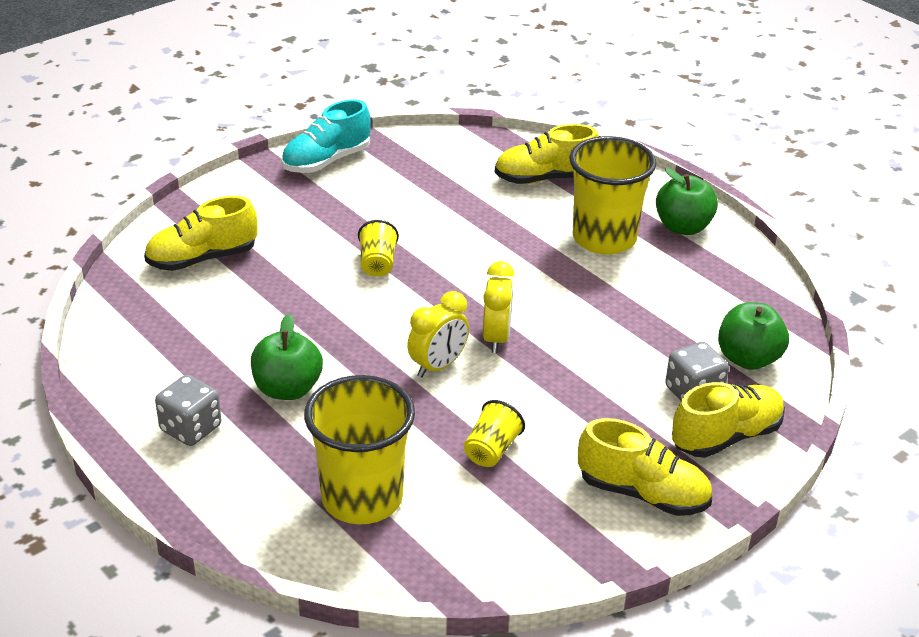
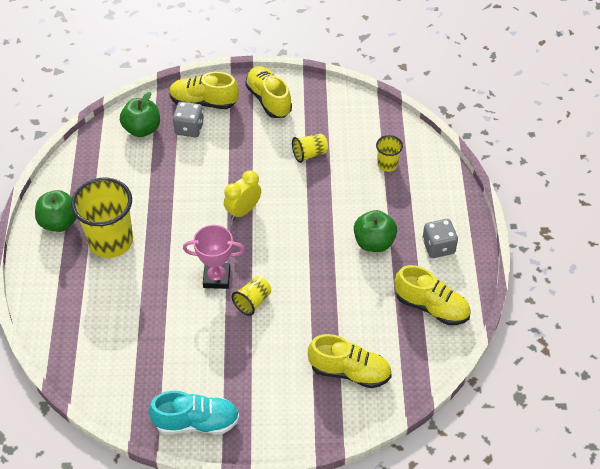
camera: 140 degrees left, 15 degrees up
yellow cup [304,375,415,524] -> yellow cup [376,135,403,172], size x0.48
yellow clock [407,291,469,377] -> none
yellow shoe [495,124,599,184] -> yellow shoe moved to [394,265,471,325]
none -> pink trophy [183,225,245,289]

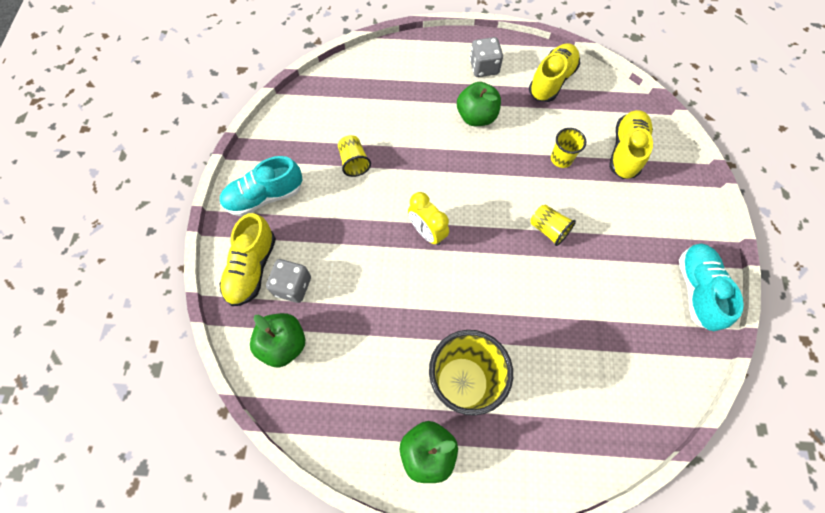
camera: 85 degrees left, 15 degrees up
pink trophy [183,225,245,289] -> none
yellow shoe [245,66,292,118] -> turquoise shoe [220,156,302,216]
yellow cup [376,135,403,172] -> yellow cup moved to [551,128,586,168]

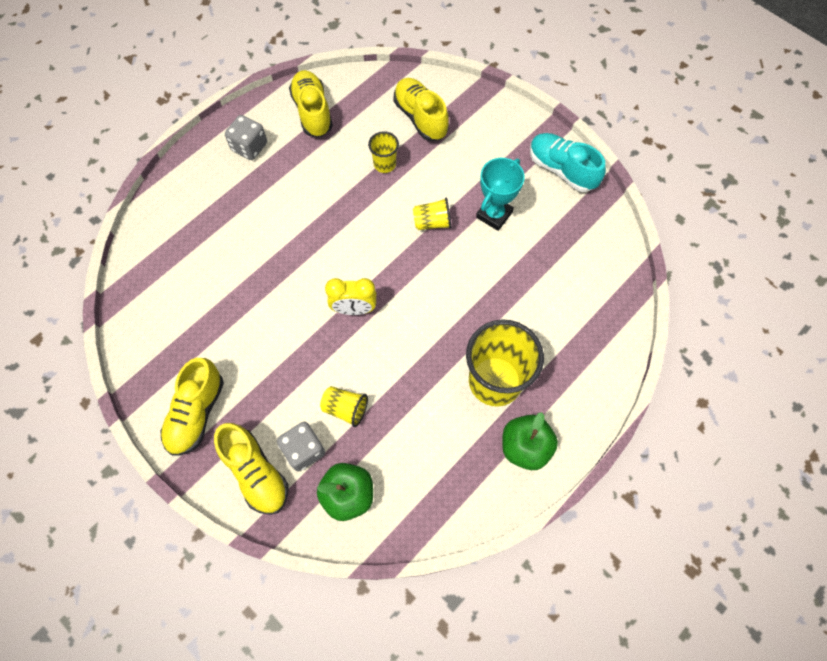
camera: 50 degrees left, 0 degrees up
turquoise shoe [220,156,302,216] -> yellow shoe [160,358,224,455]
yellow cup [338,135,371,177] -> yellow cup moved to [320,386,368,427]
green apple [457,82,501,126] -> none
none -> turquoise trophy [476,158,525,231]

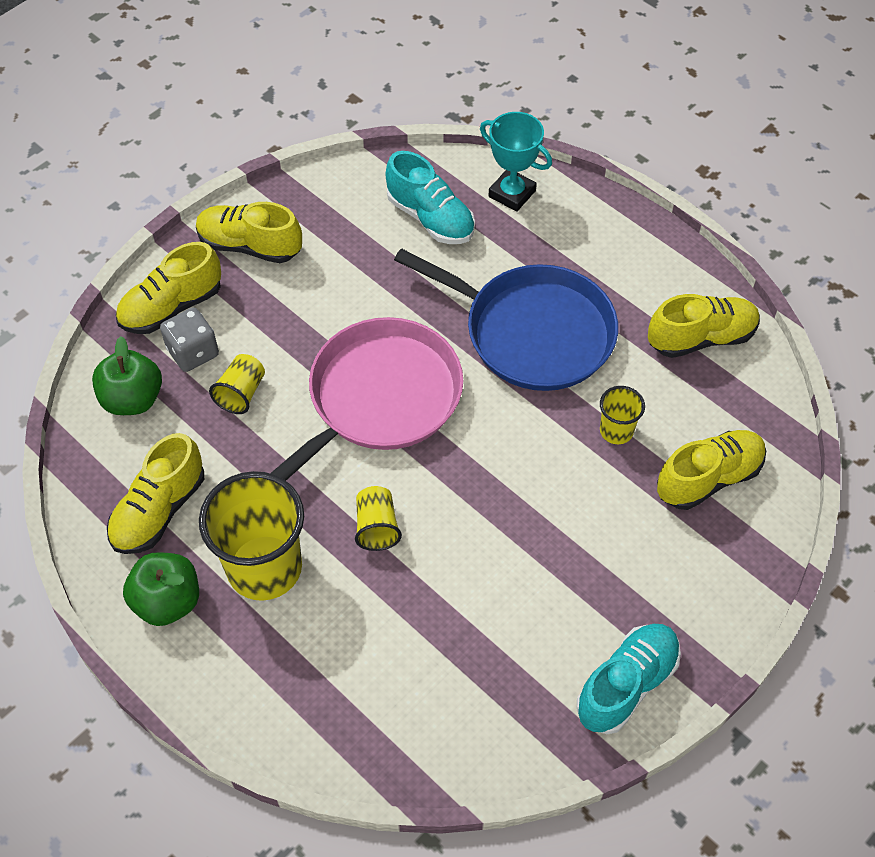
camera: 90 degrees right, 10 degrees down
grey dice [225,115,267,160] -> none
yellow clock [325,278,376,315] -> pink pan [270,317,463,480]
yellow cup [413,198,451,230] -> yellow cup moved to [355,486,402,551]
turquoise trophy [476,158,525,231] -> turquoise trophy moved to [480,112,552,212]
none -> yellow shoe [107,433,204,554]
none -> turquoise shoe [386,151,475,244]
none -> blue pan [394,248,618,391]

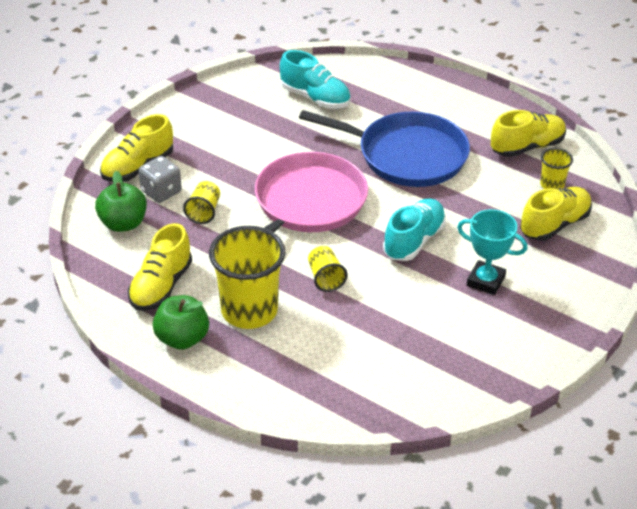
camera: 10 degrees left, 15 degrees down
yellow shoe [196,202,302,263] -> none
turquoise trophy [480,112,552,212] -> turquoise trophy moved to [457,209,527,295]
turquoise shoe [577,624,681,734] -> turquoise shoe moved to [383,199,446,261]
yellow cup [600,386,645,444] -> yellow cup moved to [540,148,573,189]

